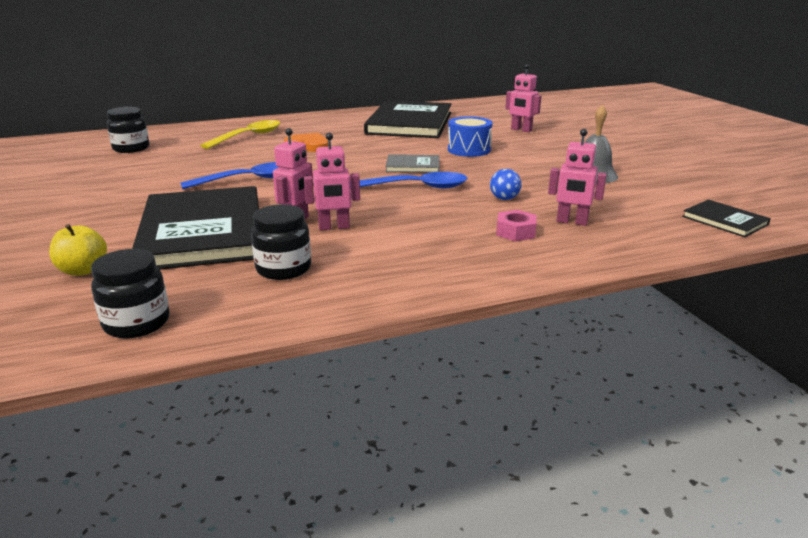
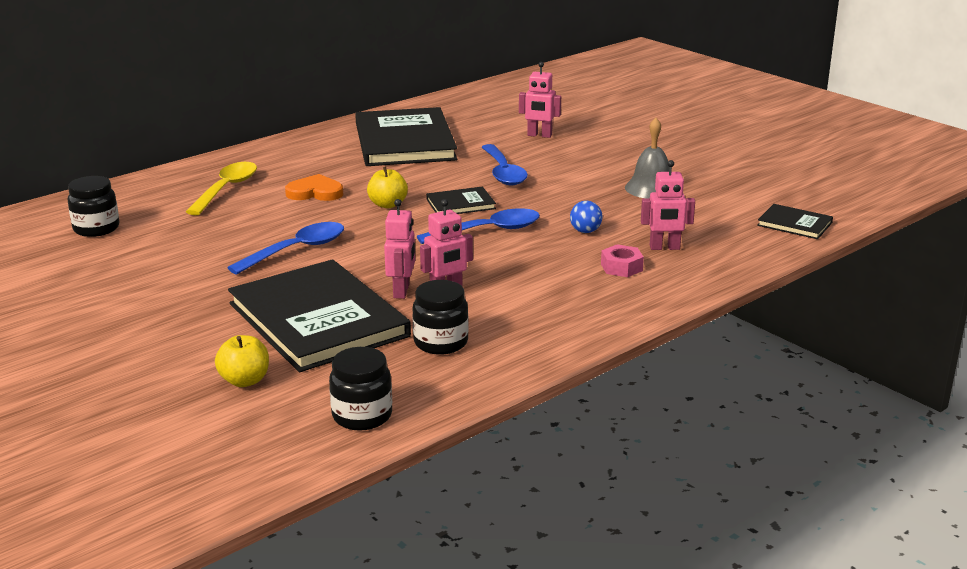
camera: 20 degrees left, 0 degrees up
grey book [386,154,439,173] -> black book [426,187,496,214]
blue drum [448,116,493,157] -> blue spoon [482,144,528,185]
none -> yellow apple [367,167,408,208]

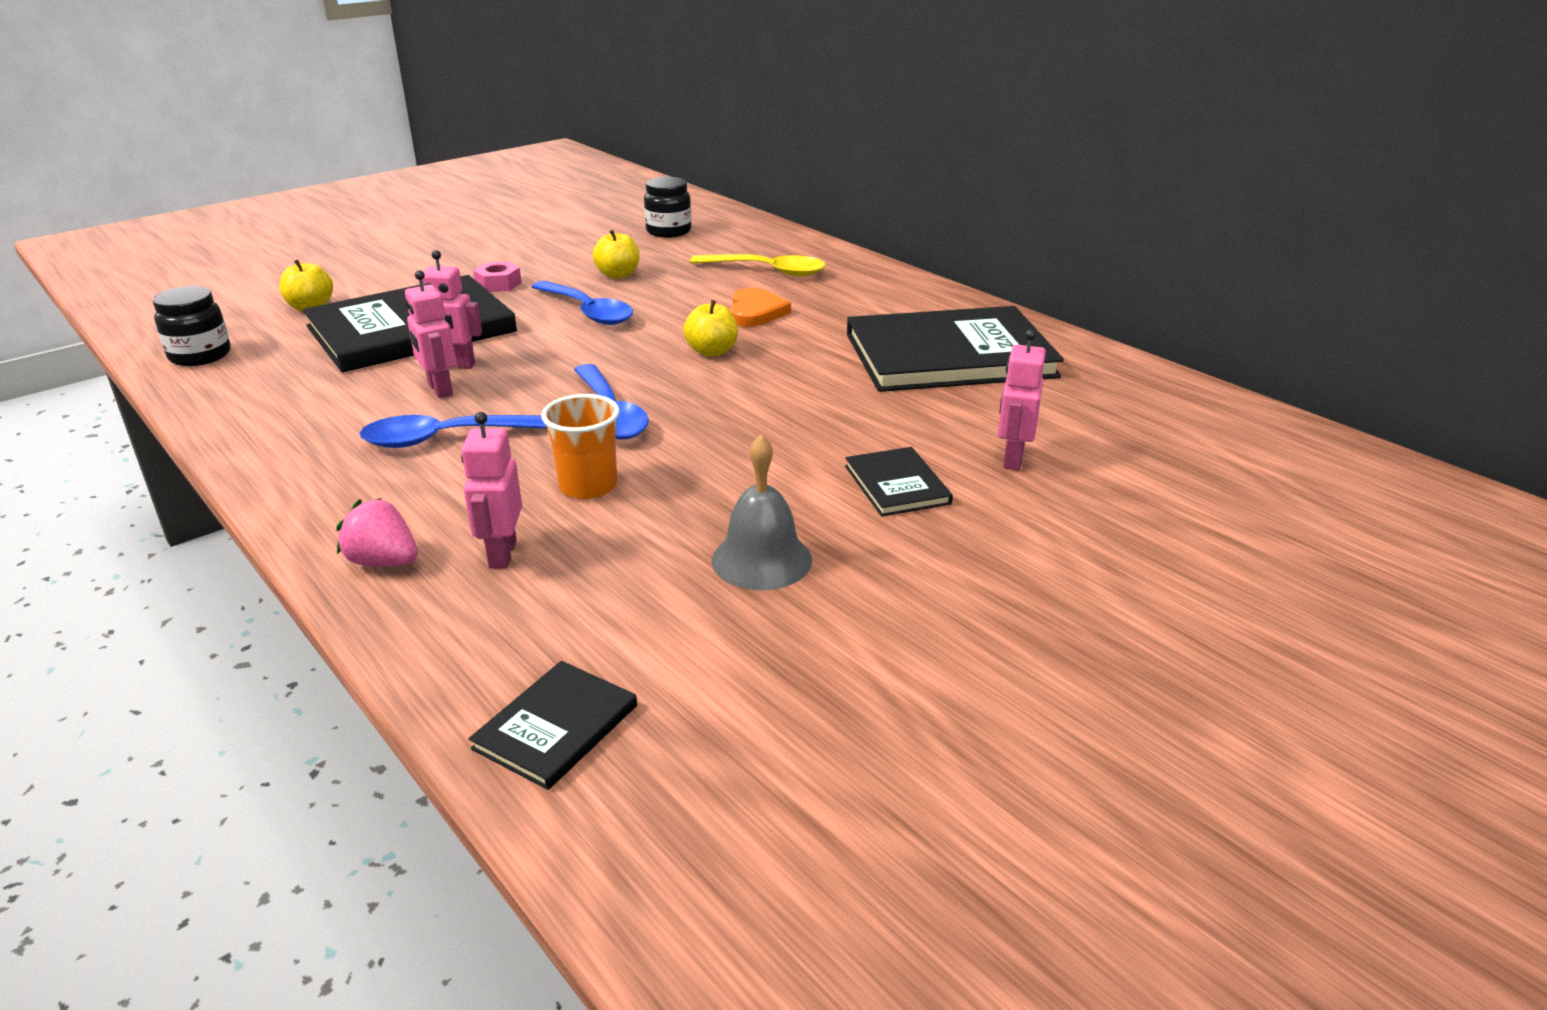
camera: 90 degrees right, 5 degrees up
black jar [412,280,469,355] -> none
black book [426,187,496,214] -> black book moved to [845,447,953,517]
blue spoon [482,144,528,185] -> blue spoon moved to [359,415,547,448]
blue ball [570,201,603,233] -> orange cup [541,394,620,499]
pink nut [601,245,644,277] -> pink nut moved to [473,261,522,292]
none -> pink strawberry [336,498,418,567]
none -> yellow apple [593,230,639,279]

